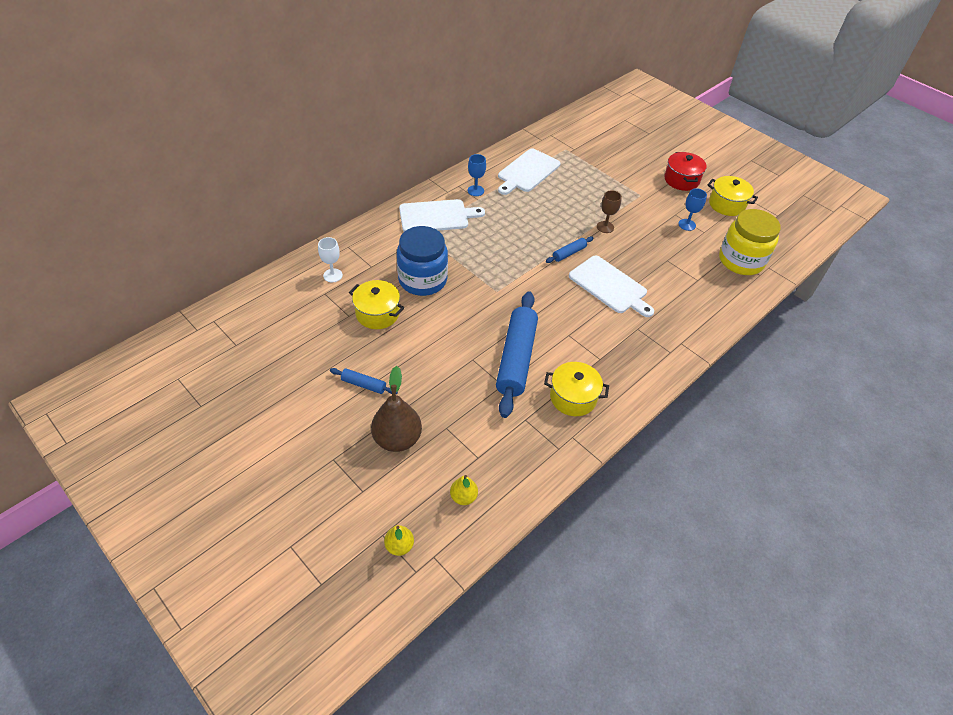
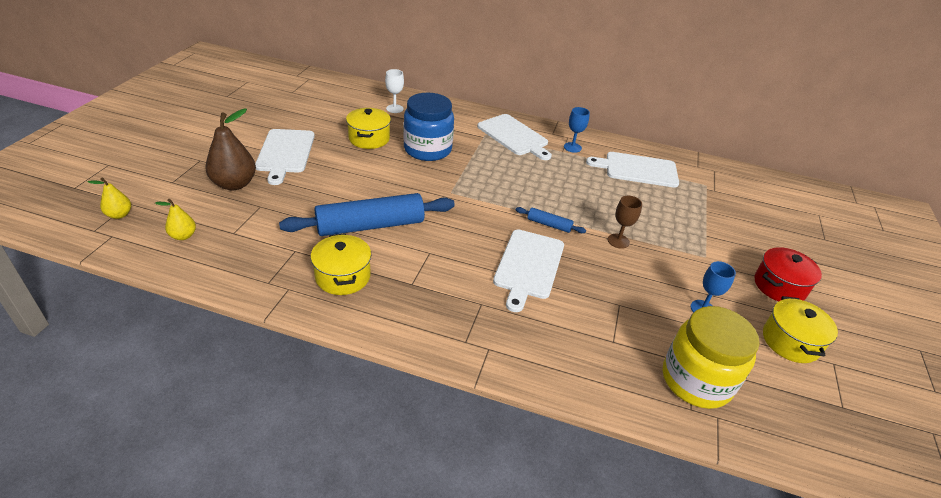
camera: 60 degrees right, 10 degrees down
blue rolling pin [330,368,398,394] -> white cutting board [255,129,315,185]

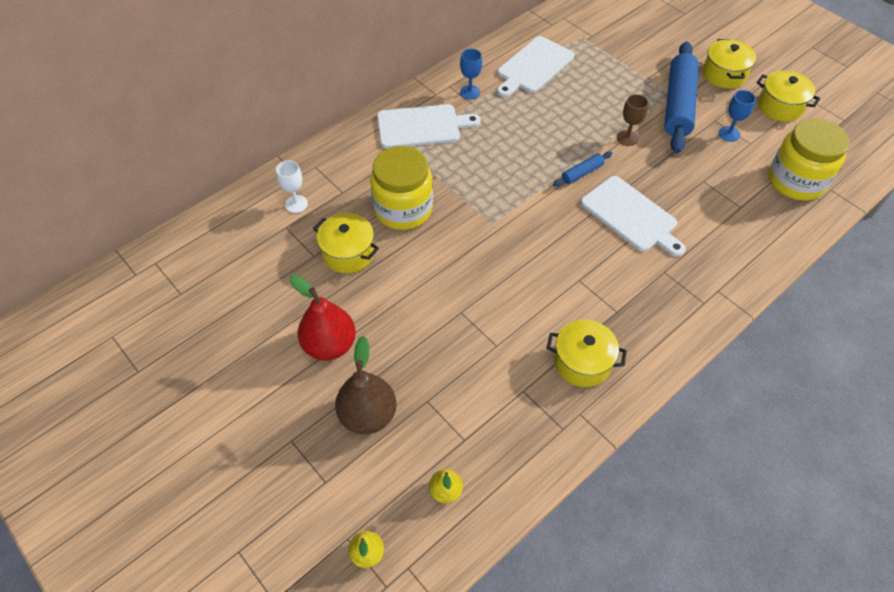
camera: 55 degrees left, 15 degrees up
white cutting board [255,129,315,185] -> red pear [290,275,356,360]
blue rolling pin [279,193,455,236] -> blue rolling pin moved to [664,42,699,153]
blue jar [404,93,454,161] -> yellow jar [370,146,433,230]
red pot [755,247,822,302] -> yellow pot [703,39,756,89]

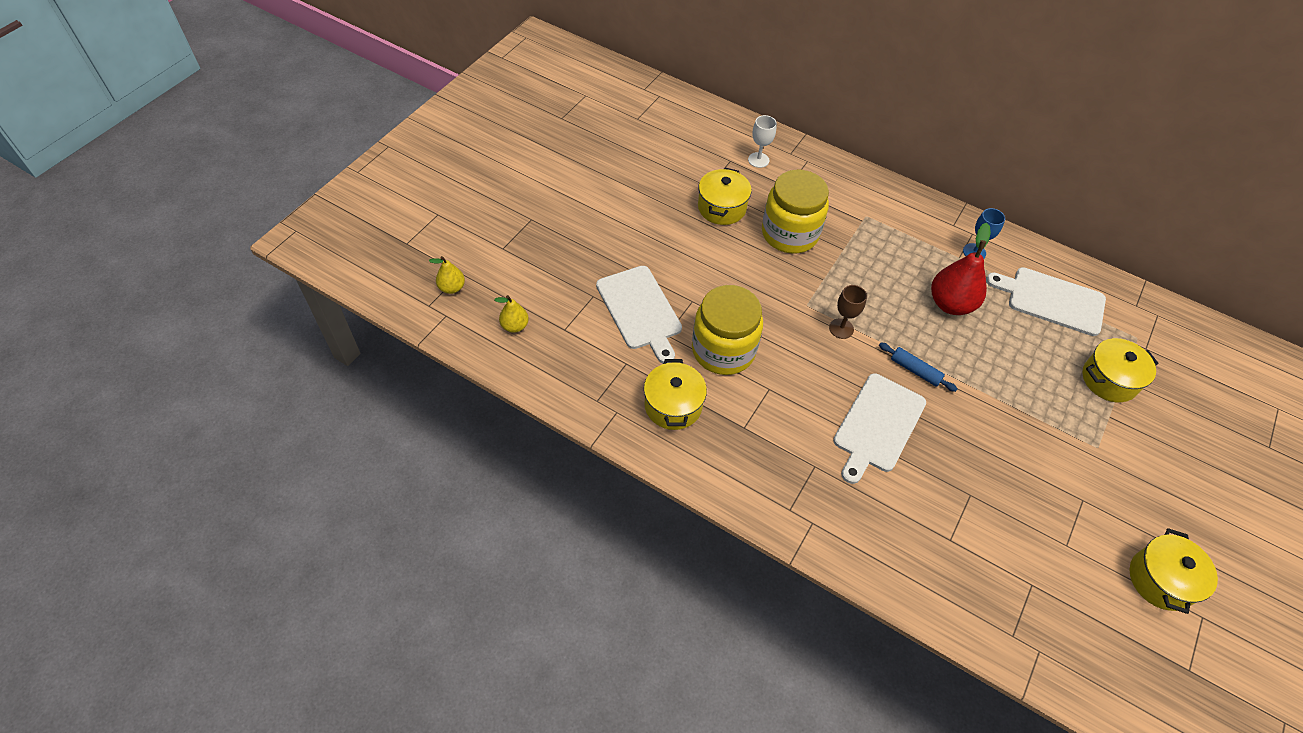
camera: 70 degrees right, 0 degrees up
red pear [290,275,356,360] -> red pear moved to [931,223,991,315]
brown pear [335,336,397,434] -> none
white cutting board [377,104,481,148] -> white cutting board moved to [596,266,682,364]
brown goblet [617,94,648,146] -> brown goblet moved to [829,285,867,339]
blue rolling pin [664,42,699,153] -> none
yellow pot [703,39,756,89] -> yellow pot moved to [1083,338,1159,402]
blue goblet [719,90,756,142] -> none
yellow jar [769,118,849,201] -> yellow jar moved to [692,285,763,375]

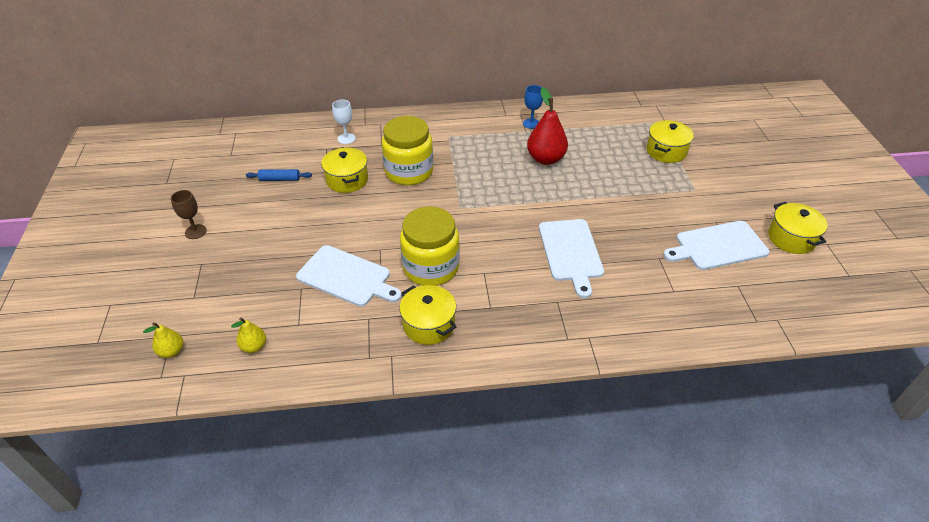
camera: 35 degrees left, 10 degrees down
brown goblet [829,285,867,339] -> brown goblet moved to [171,190,207,239]
blue rolling pin [879,343,958,392] -> blue rolling pin moved to [246,169,312,181]
white cutting board [986,267,1106,336] -> white cutting board moved to [663,221,770,270]

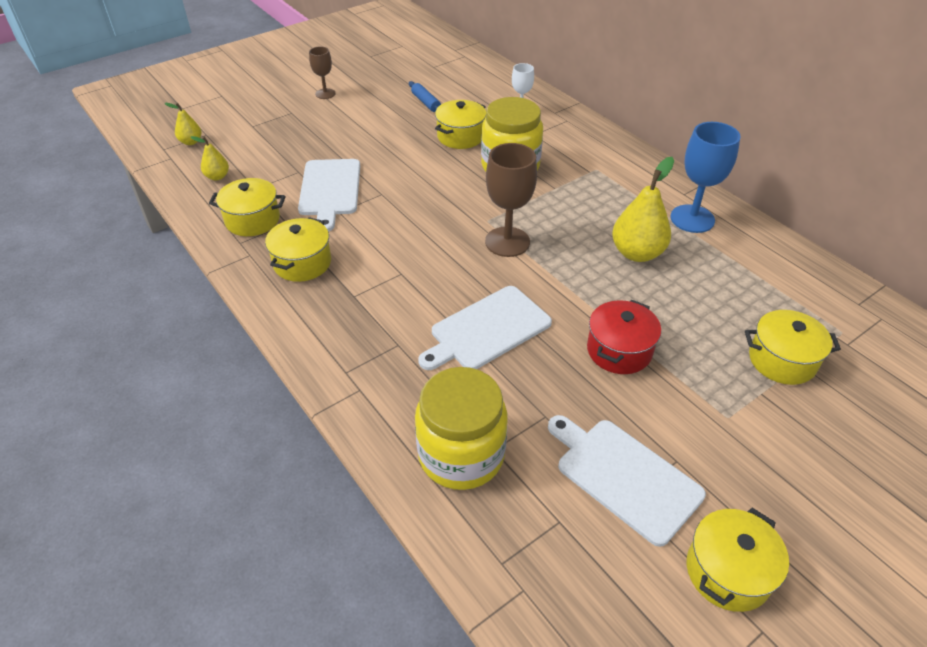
camera: 60 degrees right, 0 degrees up
yellow jar [400,206,460,286] -> yellow jar moved to [415,367,507,490]
blue goblet [523,85,543,129] -> blue goblet [670,122,741,233], size x1.75
red pear [527,87,568,165] -> yellow pear [612,157,674,262]
none -> yellow pot [209,178,286,236]
none -> brown goblet [485,143,537,257]
none -> red pot [587,299,661,374]

